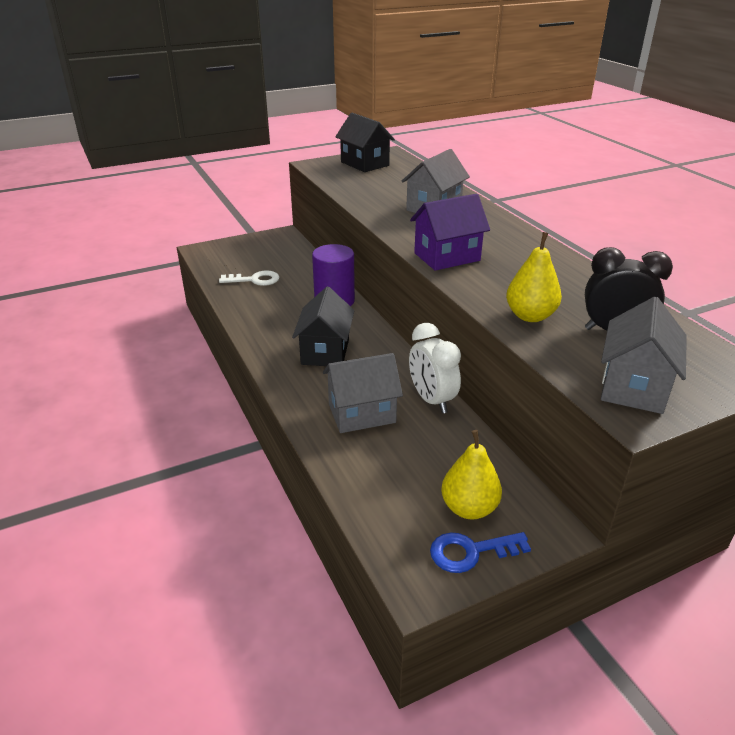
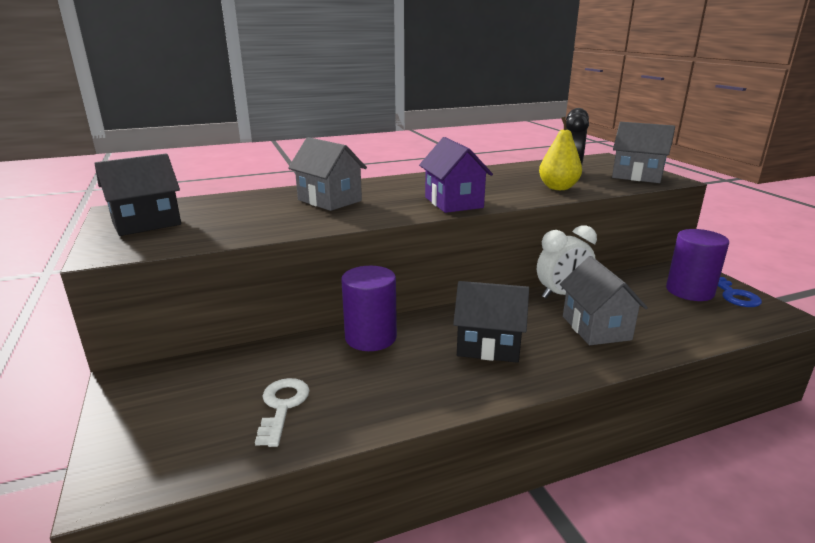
camera: 85 degrees left, 10 degrees down
yellow pear [441,430,502,520] -> purple cylinder [666,229,729,301]

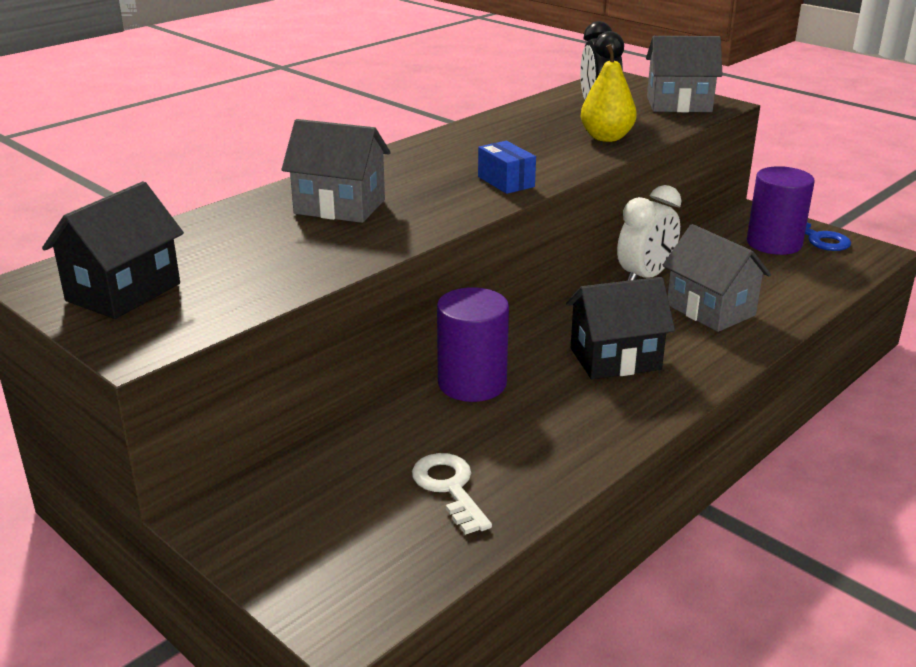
camera: 25 degrees left, 5 degrees up
purple house [419,137,493,213] -> blue box [478,141,536,194]

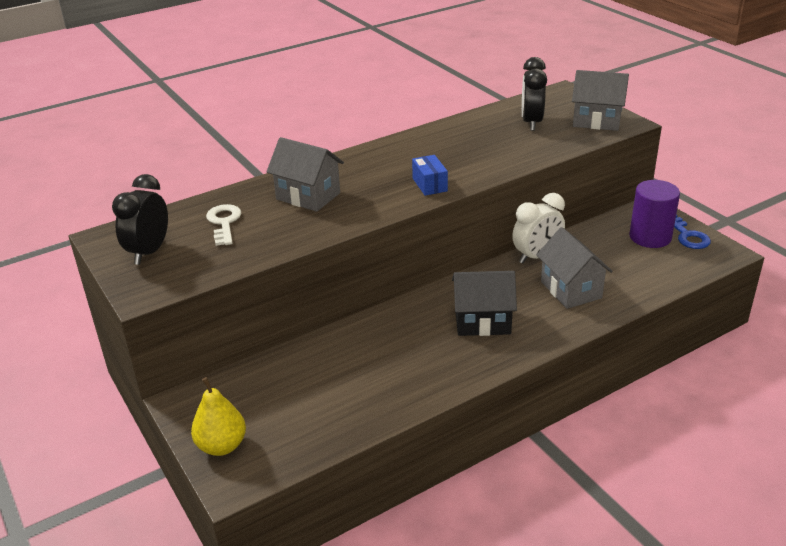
camera: 15 degrees right, 5 degrees up
black house [42,181,184,319] -> black clock [112,174,168,265]
white key [412,453,492,535] -> white key moved to [206,204,241,246]
purple cylinder [437,287,509,402] -> none
yellow pear [581,44,637,142] -> yellow pear moved to [191,377,246,456]

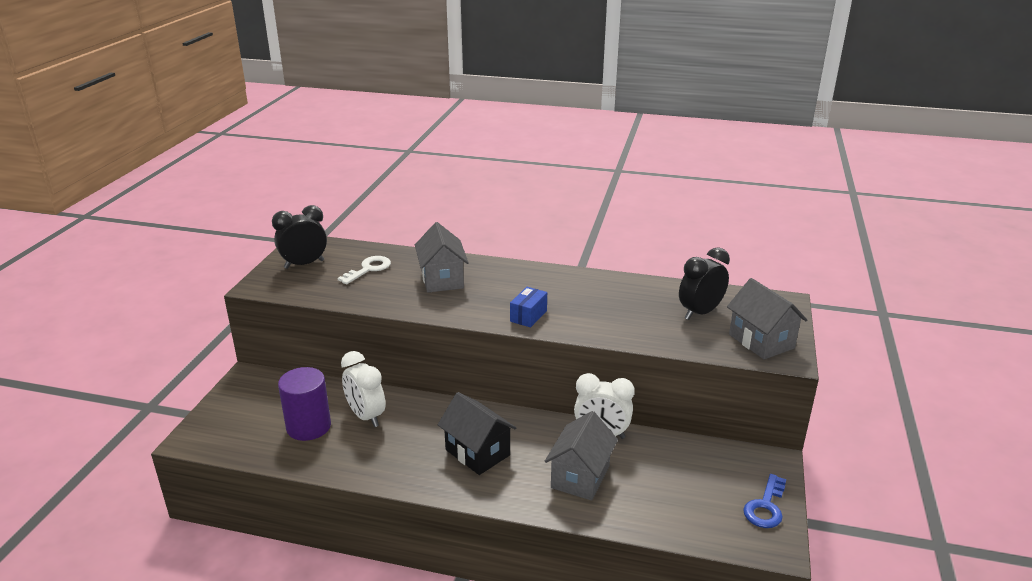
camera: 45 degrees right, 5 degrees down
yellow pear [191,377,246,456] -> none
purple cylinder [629,180,680,248] -> purple cylinder moved to [278,367,331,441]
none -> white clock [341,351,386,427]

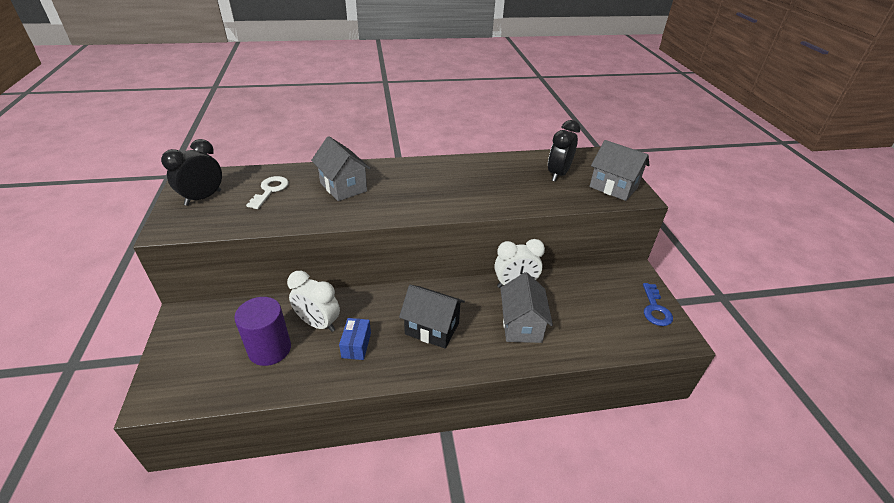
camera: 25 degrees left, 10 degrees up
blue box [510,287,547,328] -> blue box moved to [339,318,371,360]

